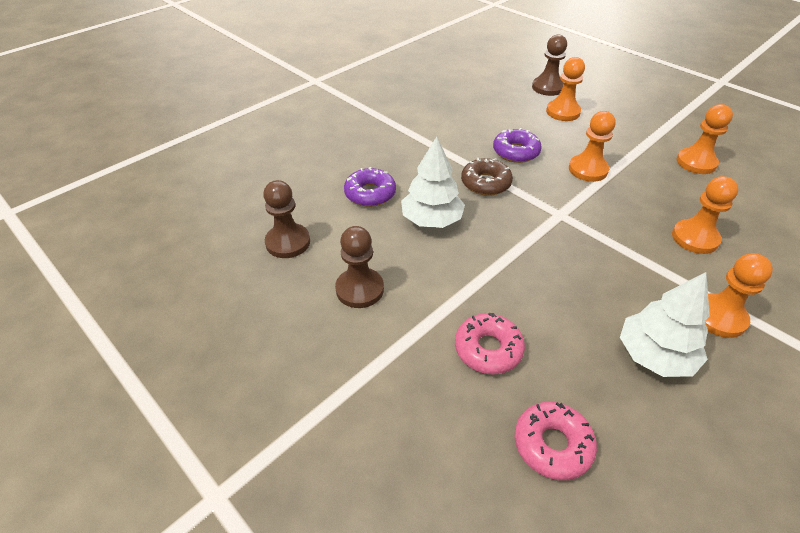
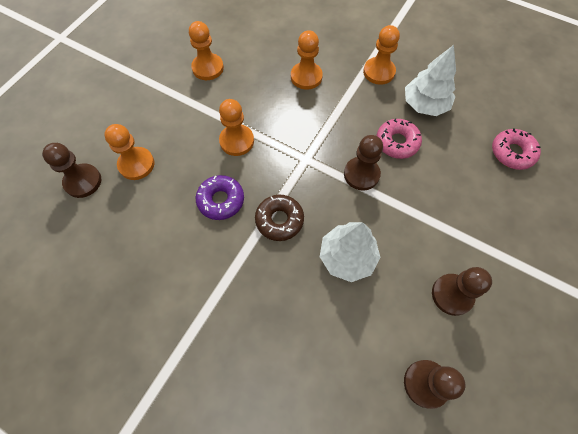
camera: 105 degrees left, 20 degrees up
purple donut [344,167,396,207] -> none
pink donut [455,313,525,374] -> pink donut moved to [376,118,422,159]
none -> brown pawn [344,135,383,191]

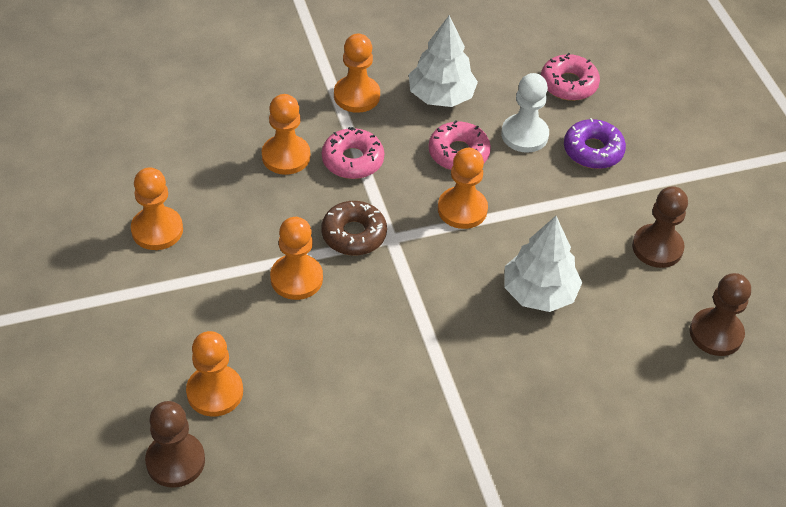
camera: 50 degrees left, 15 degrees down
purple donut [195,175,244,220] -> purple donut moved to [564,118,626,169]
brown donut [255,195,304,241] -> brown donut moved to [321,201,387,256]
brown pawn [344,135,383,191] -> orange pawn [438,148,488,229]
none -> pink donut [322,127,384,179]
none -> white pawn [501,73,549,153]

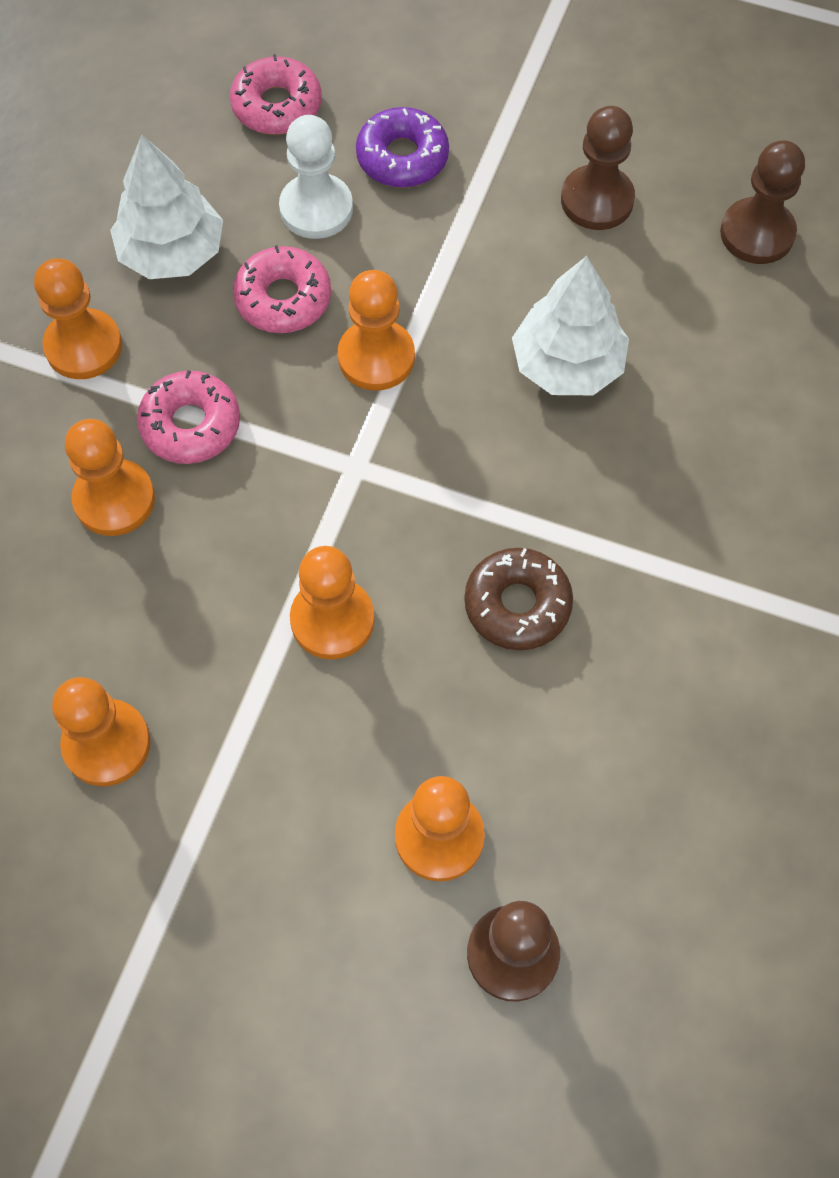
camera: 50 degrees left, 15 degrees up
brown donut [321,201,387,256] -> brown donut moved to [464,548,573,650]

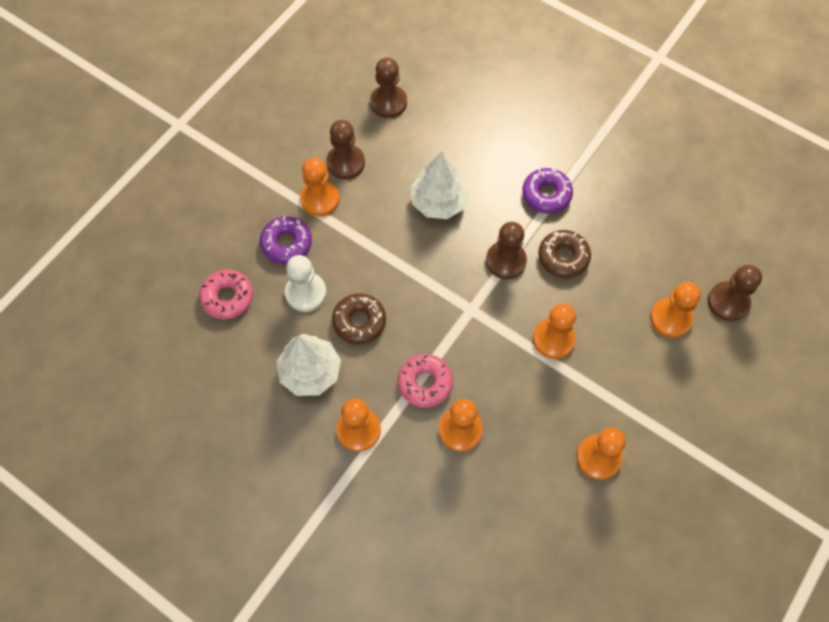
camera: 75 degrees left, 0 degrees up
pink donut [233,245,331,333] -> brown donut [332,293,386,344]
orange pawn [338,270,415,391] -> orange pawn moved to [300,158,339,216]
none -> brown pawn [486,222,527,279]
none -> purple donut [522,168,573,214]

